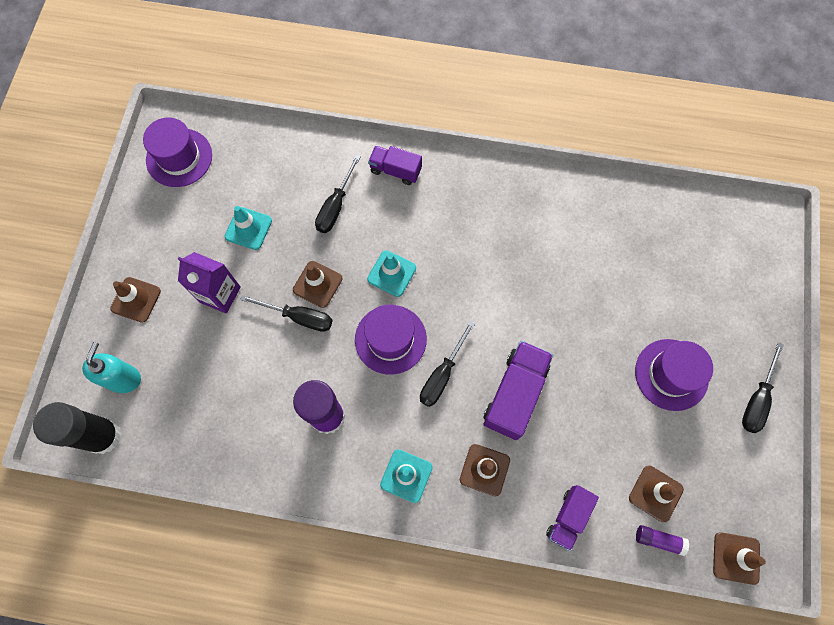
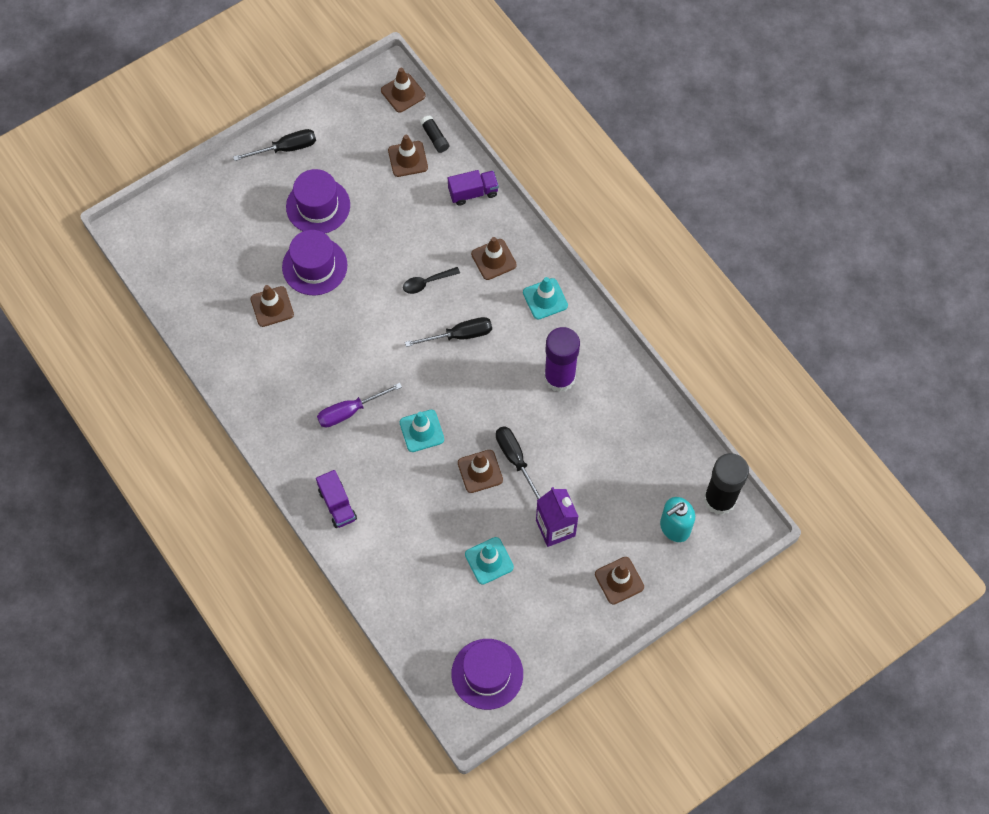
camera: 135 degrees left, 5 degrees down
black screwdriver [315,155,361,233] -> none
purple hat [355,304,427,375] -> purple hat moved to [282,230,347,295]
purple truck [483,341,553,440] -> black spoon [403,267,460,294]
purple glue stick [636,525,689,556] -> black glue stick [420,115,449,153]
none -> brown traffic cone [251,285,294,327]
none -> purple screwdriver [317,383,402,427]

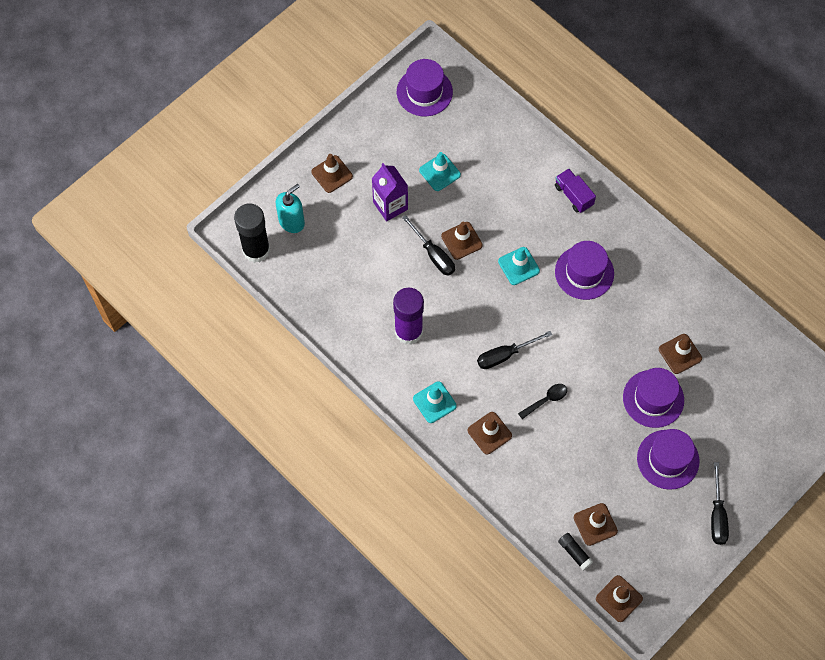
camera: 170 degrees right, 0 degrees up
black screwdriver [233,129,316,161] -> black screwdriver turned 60 degrees counterclockwise [711,462,729,545]
purple screwdriver [317,383,402,427] -> purple hat [555,241,614,300]
purple truck [448,170,499,206] -> none

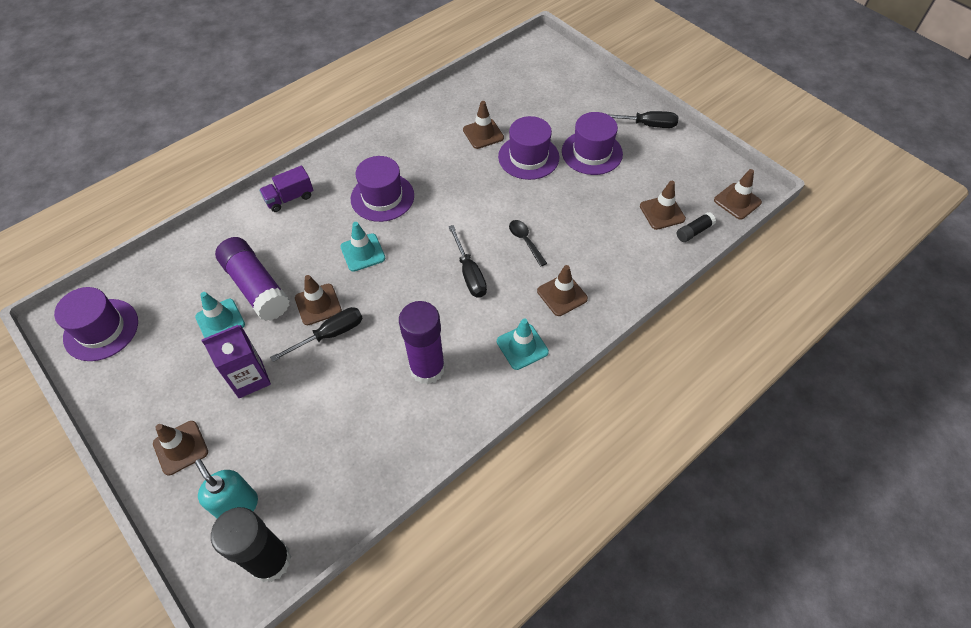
camera: 85 degrees left, 10 degrees down
none -> purple glue stick [215,237,290,321]

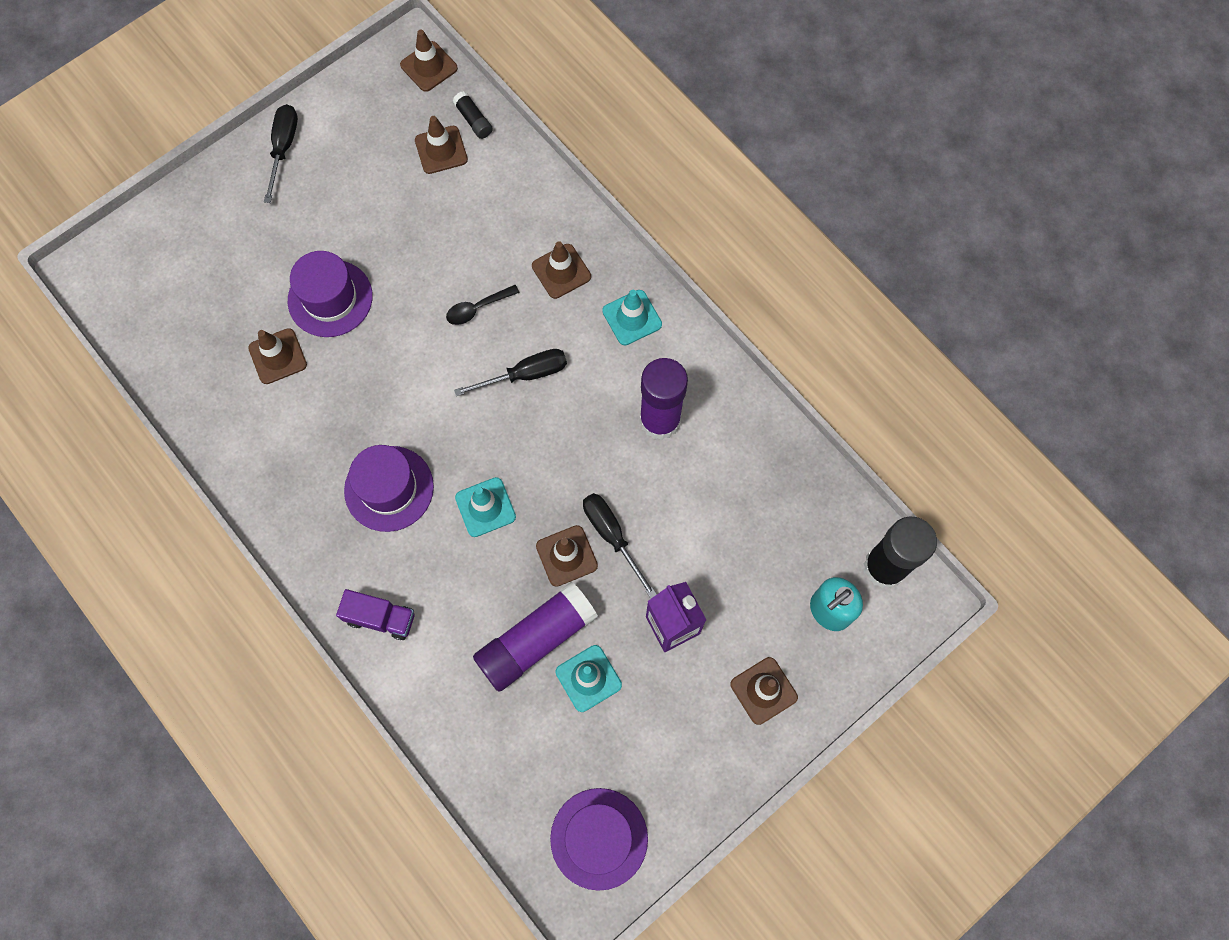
camera: 90 degrees left, 15 degrees up
purple truck [259,165,313,212] -> purple truck turned 45 degrees counterclockwise [336,589,415,640]
purple hat [562,112,623,175] -> none

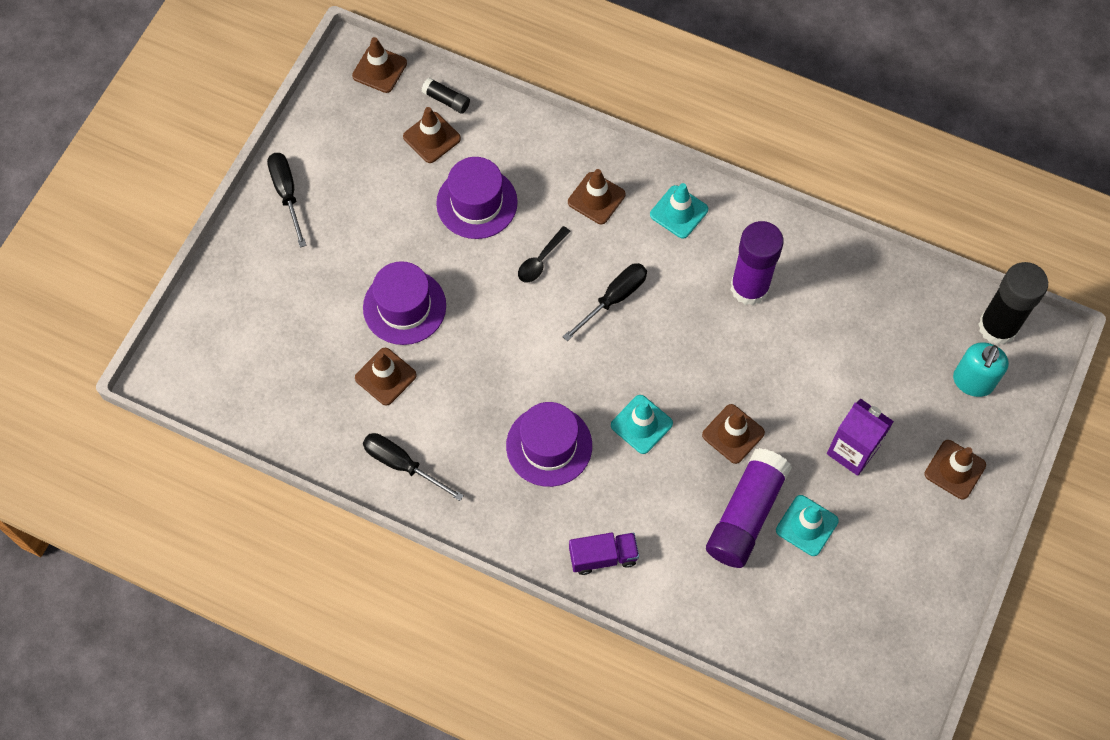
camera: 25 degrees left, 5 degrees down
purple hat [550,788,648,891] -> purple hat moved to [436,157,518,239]
black screwdriver [583,493,657,598] -> black screwdriver moved to [363,433,464,501]

